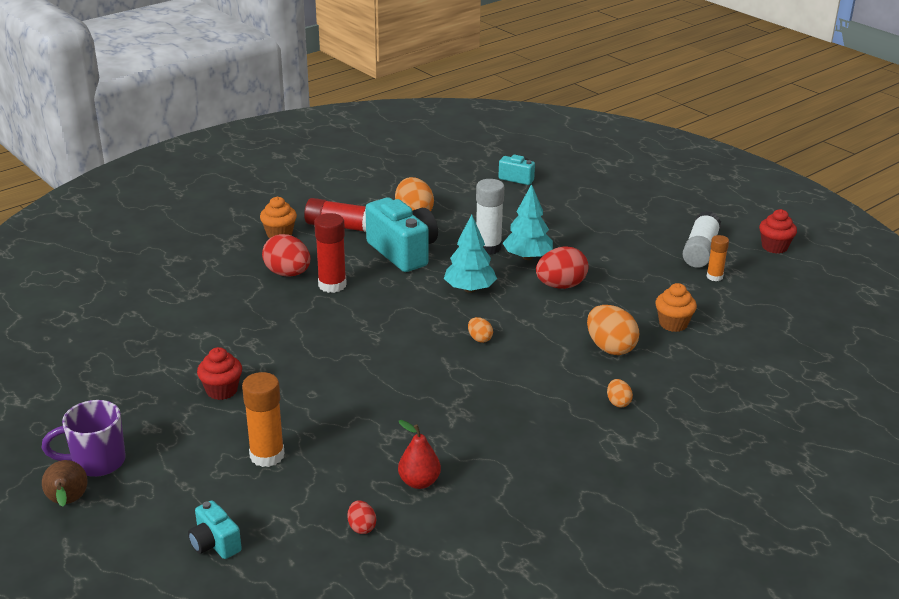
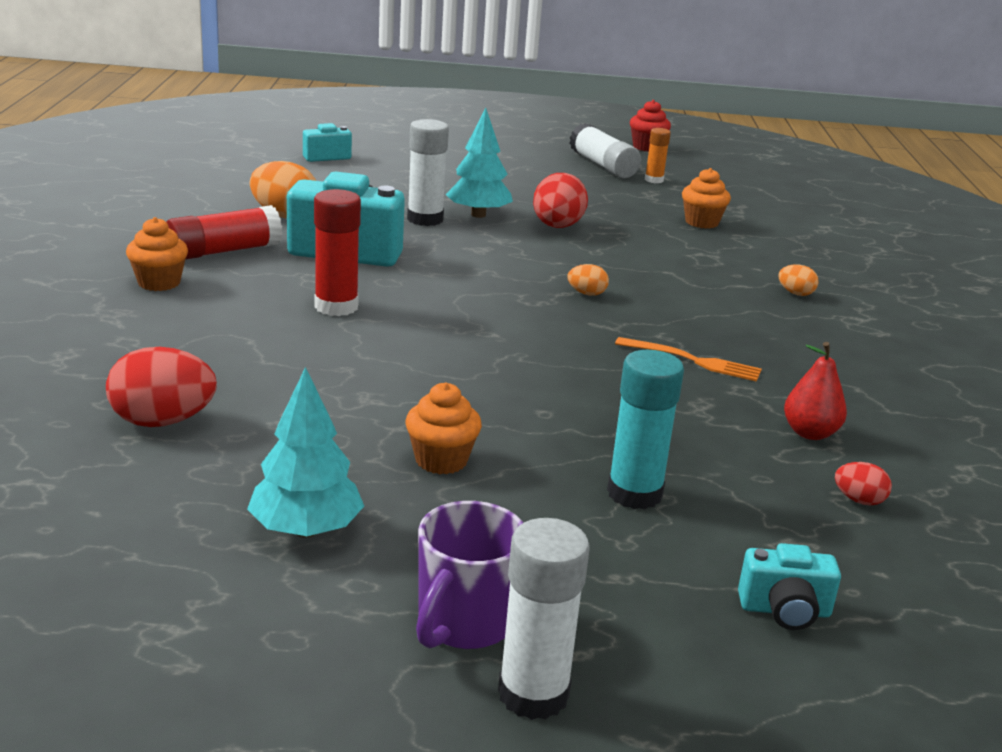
camera: 50 degrees left, 5 degrees down
brown pear [42,460,87,506] -> white glue stick [498,518,590,720]
red cupcake [197,347,242,400] -> orange cupcake [406,382,482,474]
orange glue stick [242,372,285,467] -> turquoise glue stick [607,350,684,509]
red egg [262,234,310,276] -> red egg moved to [106,347,217,427]
turquoise tree [444,214,497,293] -> turquoise tree moved to [247,367,364,537]
orange egg [587,305,639,355] -> none
none -> orange fork [615,337,762,382]

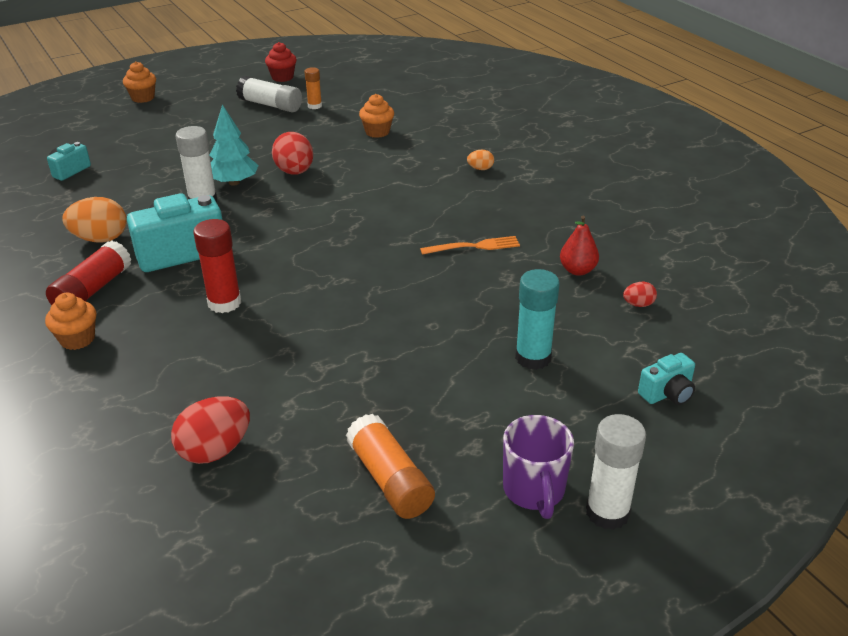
camera: 30 degrees left, 10 degrees up
turquoise tree [247,367,364,537] -> orange glue stick [346,414,435,519]
orange cupcake [406,382,482,474] -> orange cupcake moved to [123,62,156,103]
orange egg [568,264,609,296] -> none

